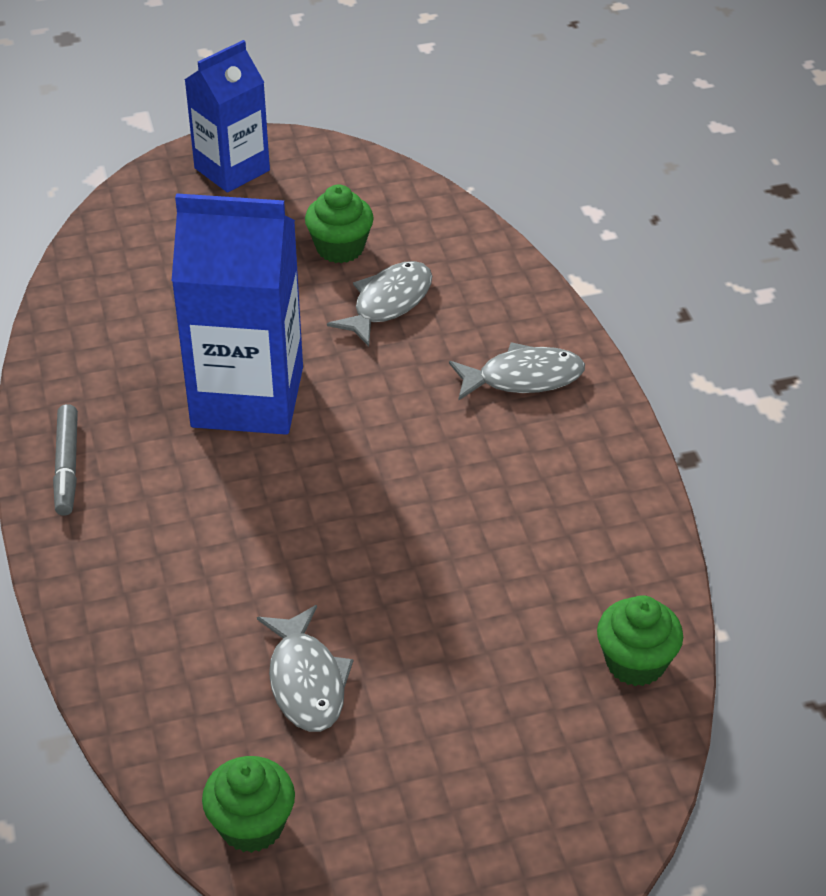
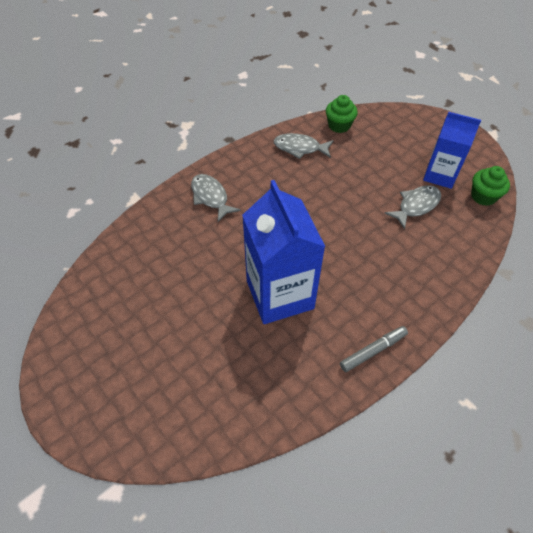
camera: 115 degrees left, 10 degrees up
blue carton [185,40,270,193] -> blue carton moved to [423,112,481,189]
green cupcake [305,185,374,263] -> none
grey fish [327,261,432,347] -> grey fish moved to [273,133,334,159]

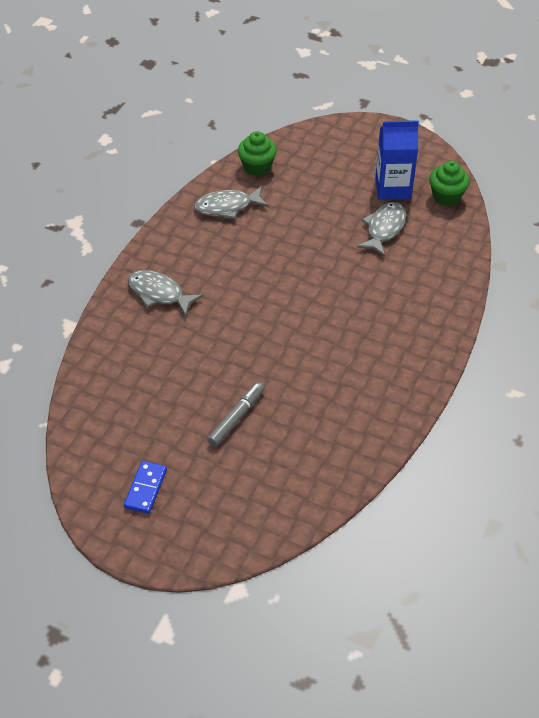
camera: 25 degrees left, 5 degrees down
blue carton [242,180,326,324] -> none
grey marker [340,326,408,372] -> grey marker moved to [207,382,264,447]
none -> blue domino [124,461,167,514]

